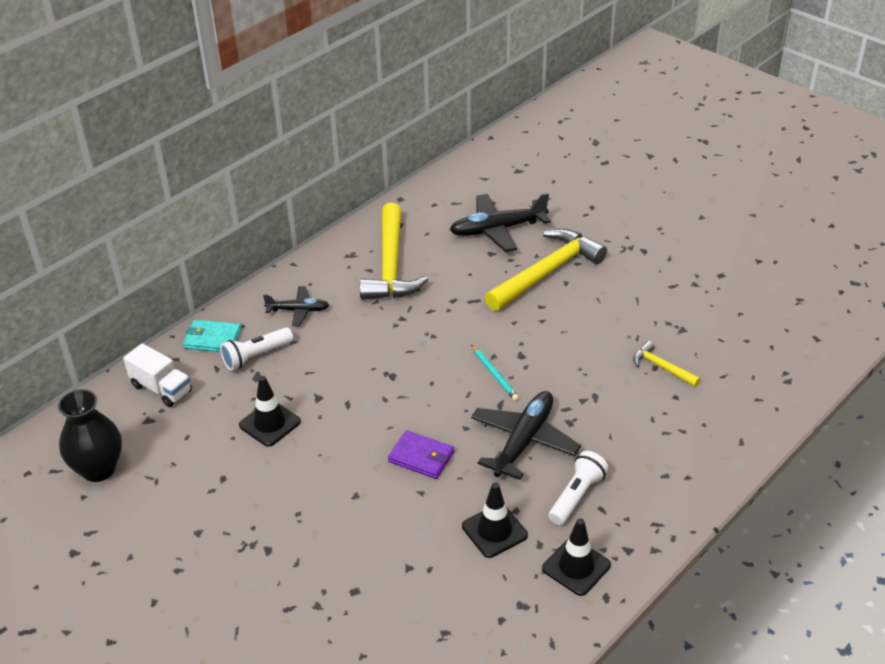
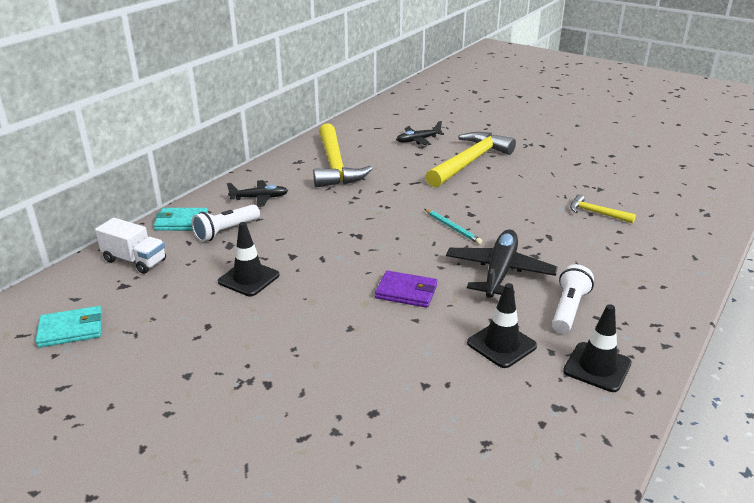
camera: 10 degrees left, 10 degrees down
black vase [58,389,122,482] -> turquoise wallet [36,306,102,348]
black plane [450,193,551,252] -> black plane [396,121,444,146], size x0.59

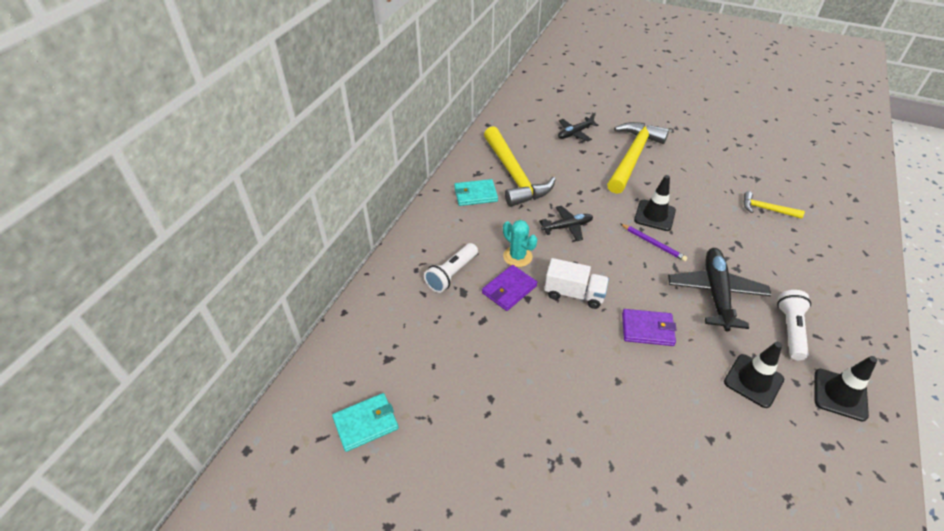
camera: 10 degrees left, 15 degrees up
white truck [95,218,166,274] -> white truck moved to [544,258,609,309]
turquoise wallet [153,208,208,231] -> turquoise wallet moved to [454,179,498,206]
black traffic cone [218,222,279,296] -> black traffic cone moved to [634,175,676,231]
black plane [227,180,288,207] -> black plane moved to [539,206,593,241]
turquoise pencil [425,209,482,244] -> purple pencil [621,224,688,262]
none -> purple wallet [482,265,537,311]
none -> turquoise cactus [503,220,537,267]

